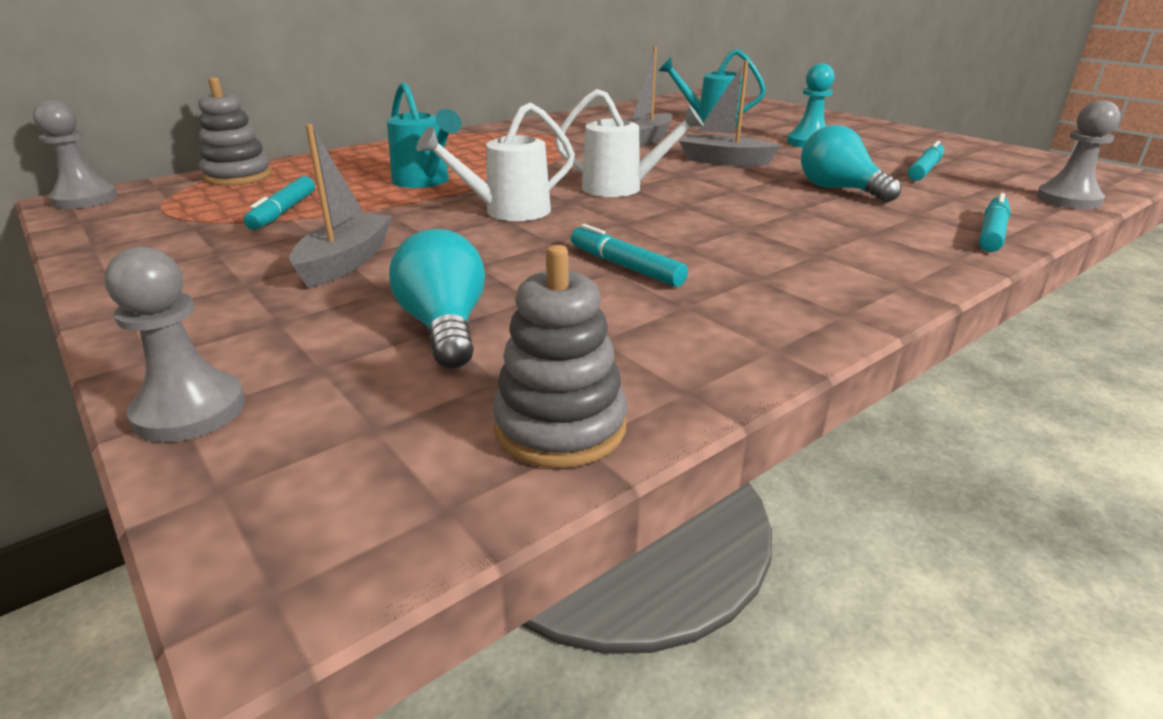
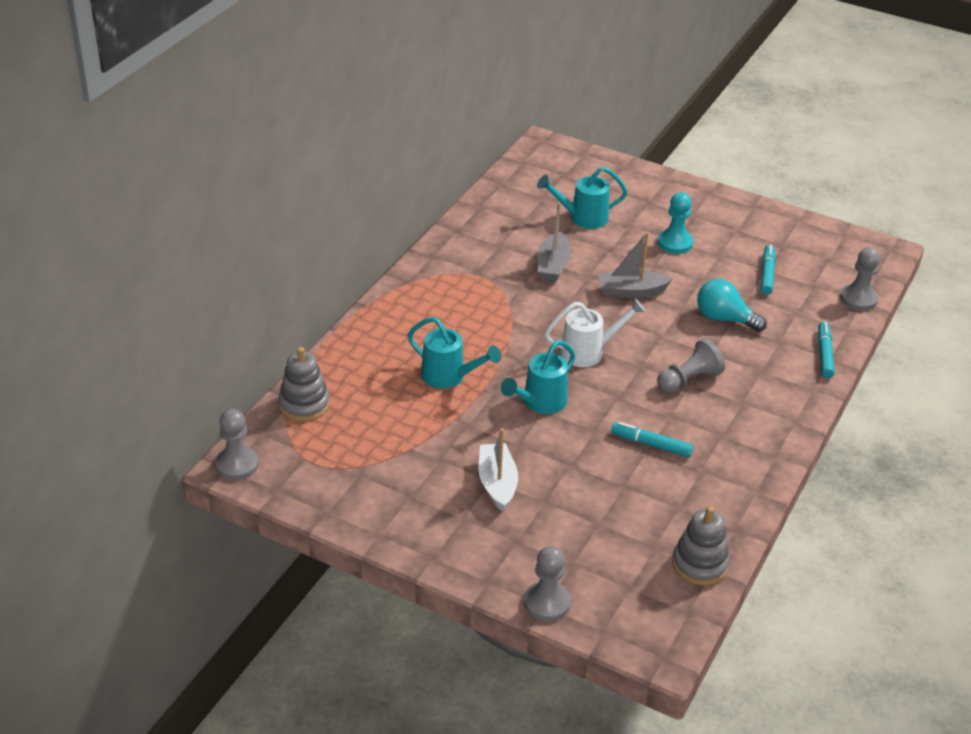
camera: 25 degrees left, 10 degrees up
turquoise marker [244,176,315,230] -> none
grey boat [289,124,392,288] -> white boat [478,428,518,512]
turquoise light bulb [389,229,485,368] -> none
white watering can [416,102,575,221] -> turquoise watering can [501,340,575,414]
none -> grey pawn [657,338,725,393]

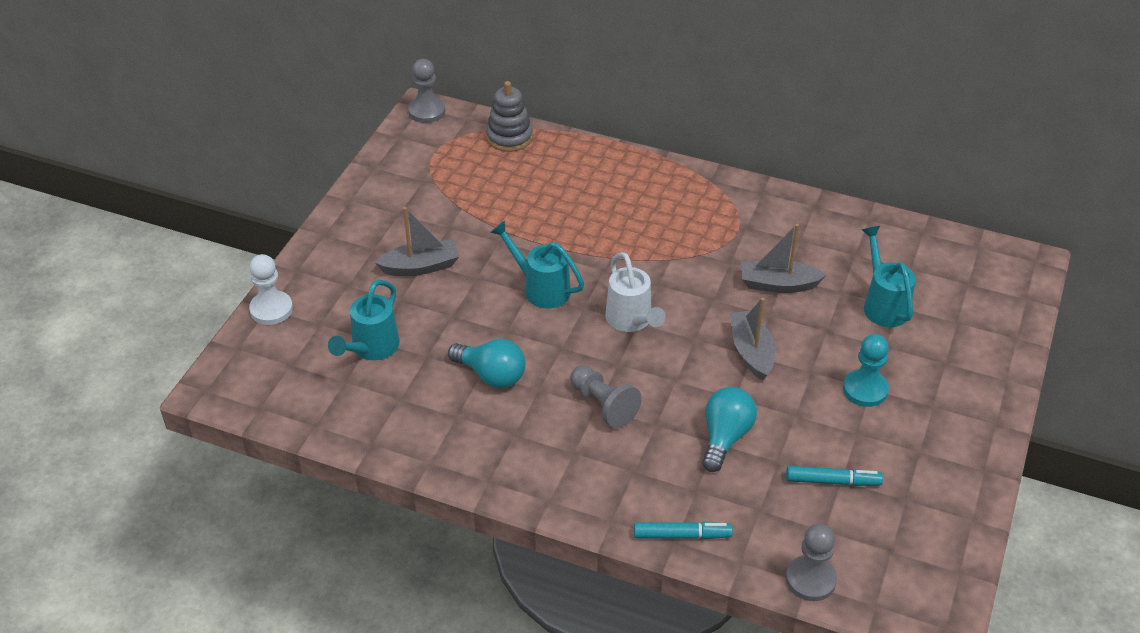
camera: 85 degrees right, 5 degrees up
turquoise watering can [408,317,501,389] -> turquoise watering can moved to [328,280,400,360]
white boat [478,428,518,512] -> grey boat [374,207,459,276]
grey pawn [524,546,571,621] -> white pawn [249,254,293,325]
turquoise marker [611,422,693,457] -> turquoise light bulb [448,339,525,389]
grey stacking toy [672,506,730,585] -> none

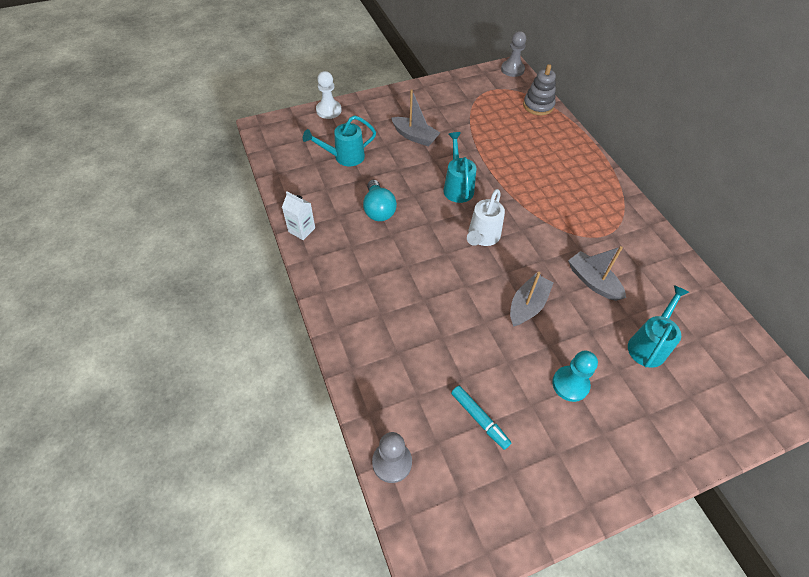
camera: 45 degrees right, 10 degrees up
grey pawn [570,365,642,428] -> none
turquoise marker [634,522,733,539] -> none
turquoise light bulb [702,387,757,472] -> none
none -> white carton [282,191,315,240]

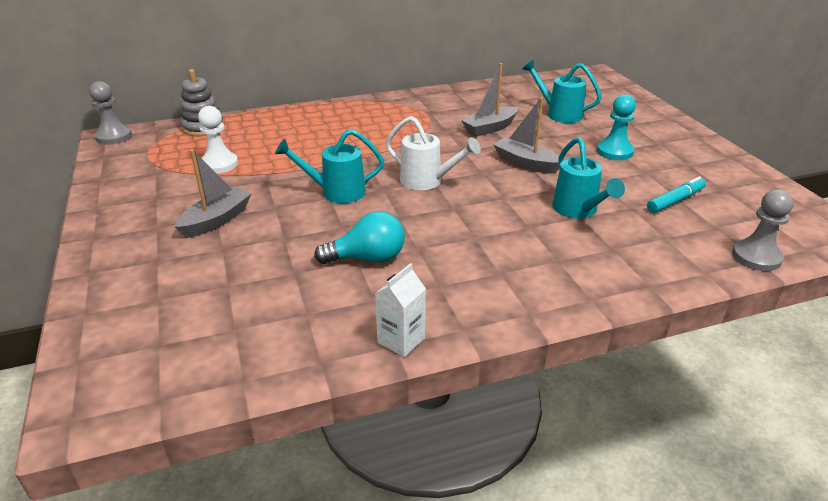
camera: 85 degrees left, 20 degrees down
turquoise watering can [303,115,376,166] -> turquoise watering can moved to [552,137,625,218]
white pawn [316,71,342,119] -> white pawn moved to [198,106,238,174]

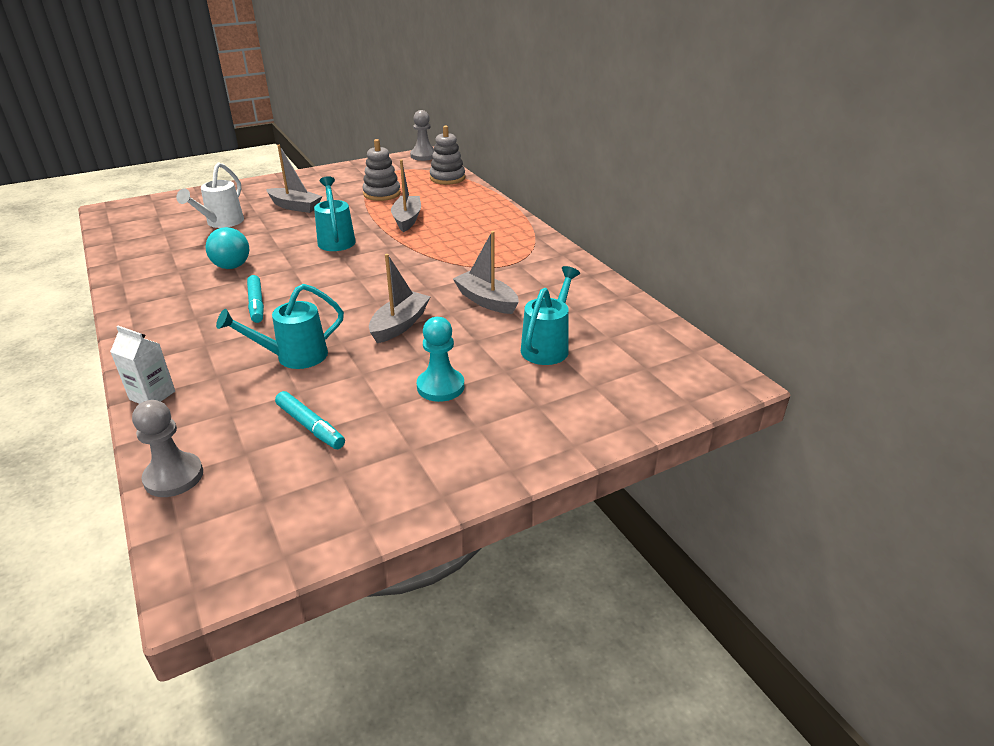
camera: 80 degrees right, 0 degrees up
white pawn [198,106,238,174] -> grey stacking toy [363,139,401,201]
white carton [375,263,426,357] -> white carton moved to [110,326,175,404]
white watering can [385,116,481,190] -> white watering can moved to [176,162,244,228]
none -> turquoise marker [247,275,264,323]
none -> grey boat [391,160,421,232]

